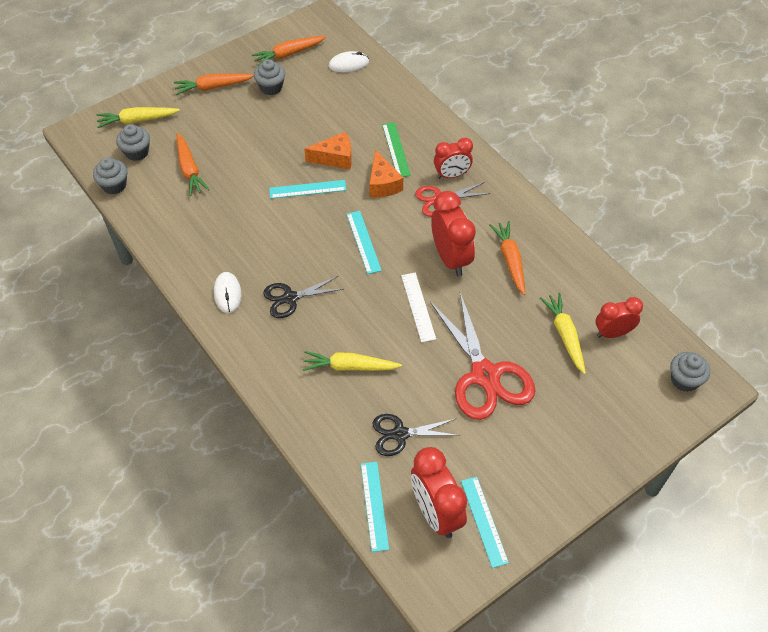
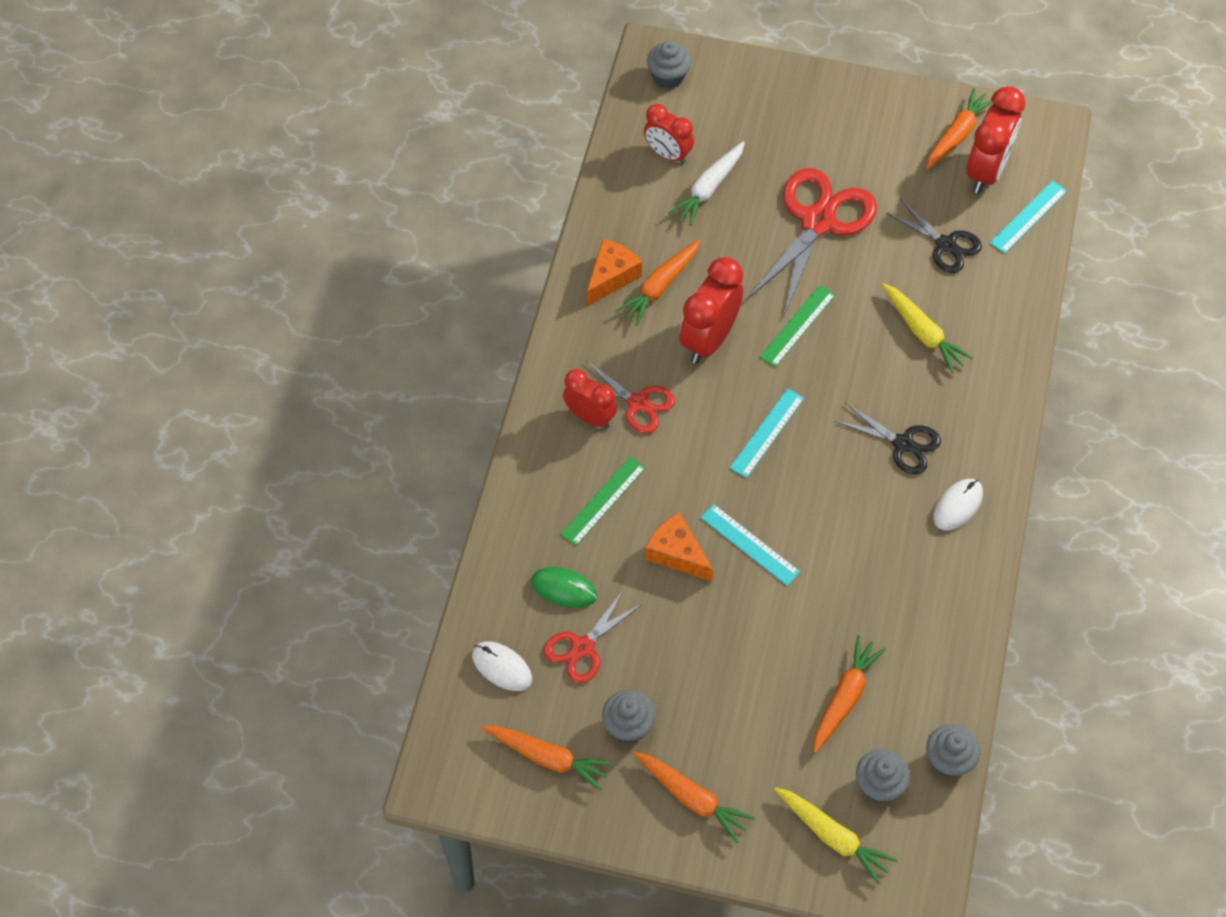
camera: 130 degrees left, 5 degrees up
orange cheese [369,149,403,197] -> orange cheese moved to [587,239,642,306]
white ruler [401,273,436,342] -> green ruler [760,285,836,367]
turquoise ruler [461,476,509,568] -> orange carrot [926,88,993,170]
yellow carrot [540,293,586,374] -> white carrot [668,141,745,226]
none -> green mouse [531,567,597,608]
none -> red scissors [543,588,643,684]

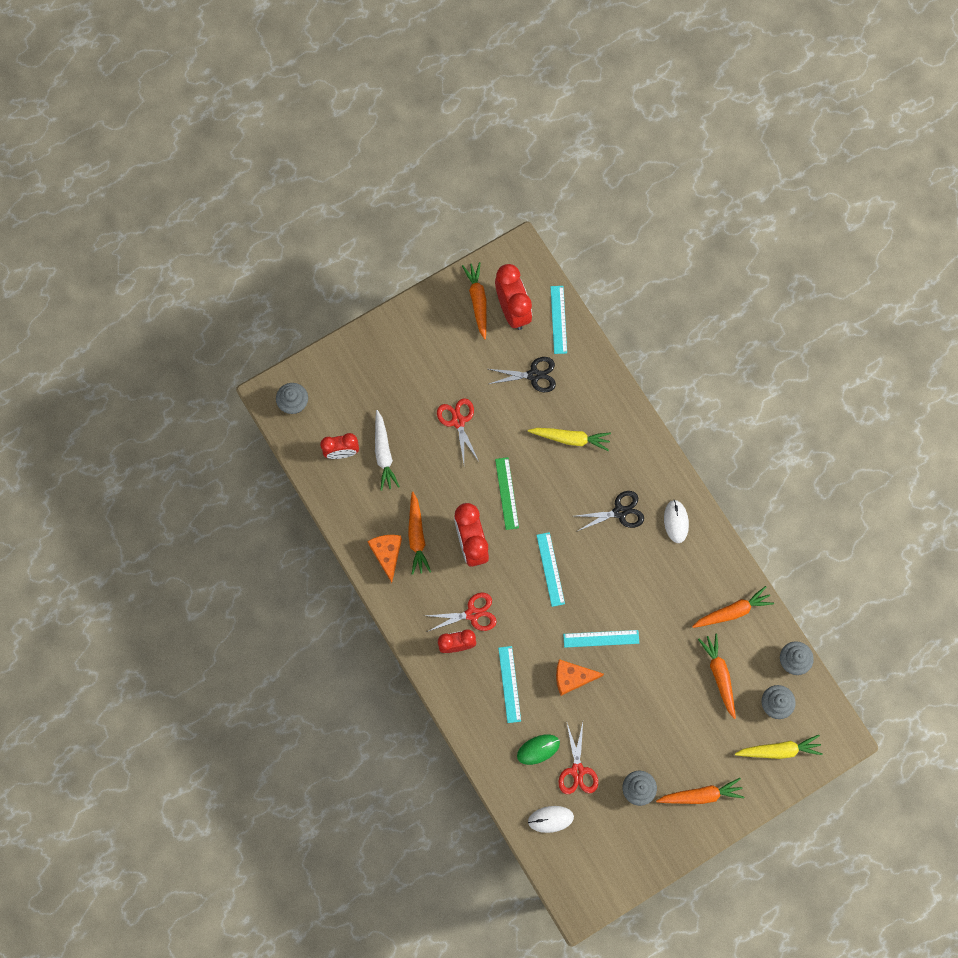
camera: 45 degrees left, 15 degrees up
orange carrot [481,726,613,791] -> orange carrot moved to [692,586,774,628]
green ruler [560,457,646,546] -> turquoise ruler [498,646,521,723]
red scissors [746,168,877,316] -> red scissors [437,398,479,463], size x0.56

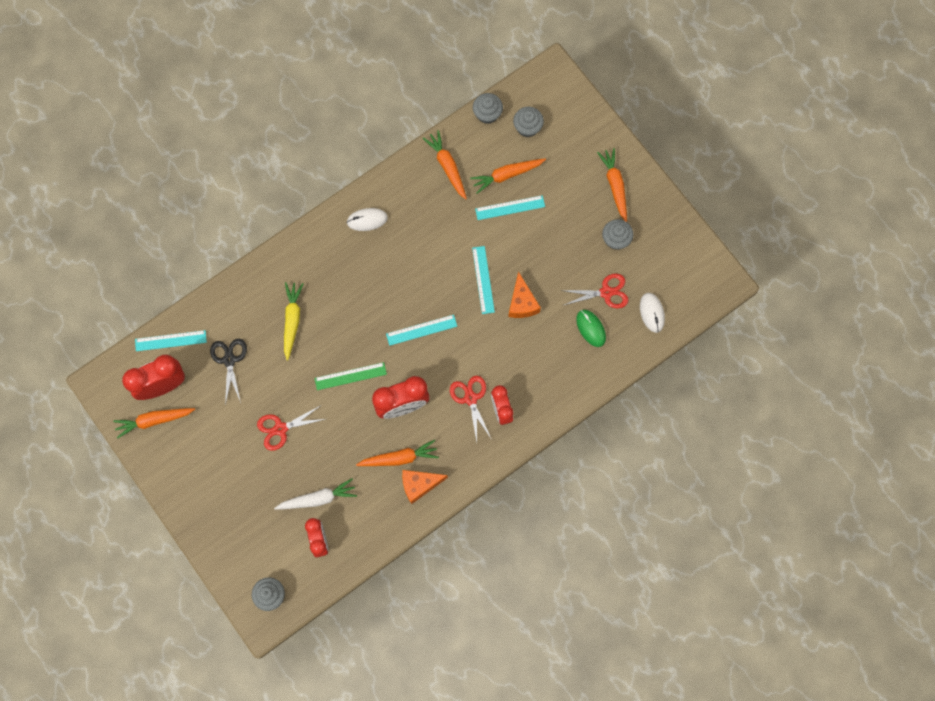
camera: 95 degrees left, 0 degrees up
turquoise ruler [498,646,521,723] -> turquoise ruler moved to [475,195,545,220]
black scissors [576,491,644,532] -> none
yellow carrot [735,735,823,759] -> none

